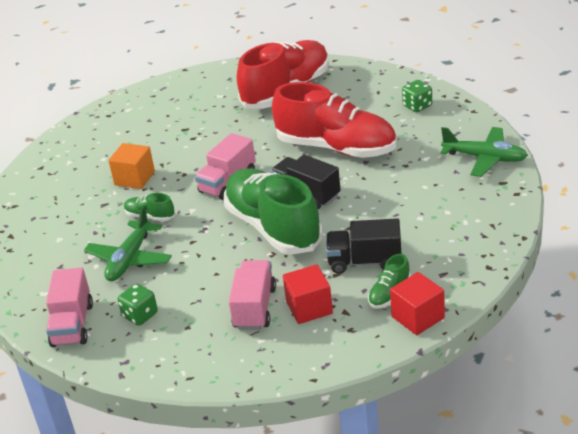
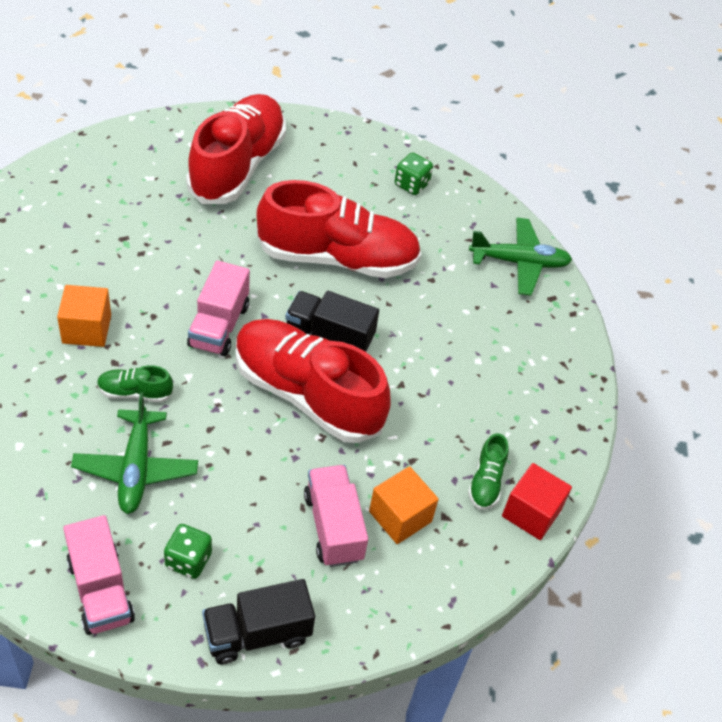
camera: 30 degrees left, 15 degrees up
green shoe [224,168,323,255] -> red shoe [236,319,391,443]
red cube [283,264,333,324] -> orange cube [369,466,439,544]
black truck [326,218,401,274] -> black truck moved to [202,579,315,664]

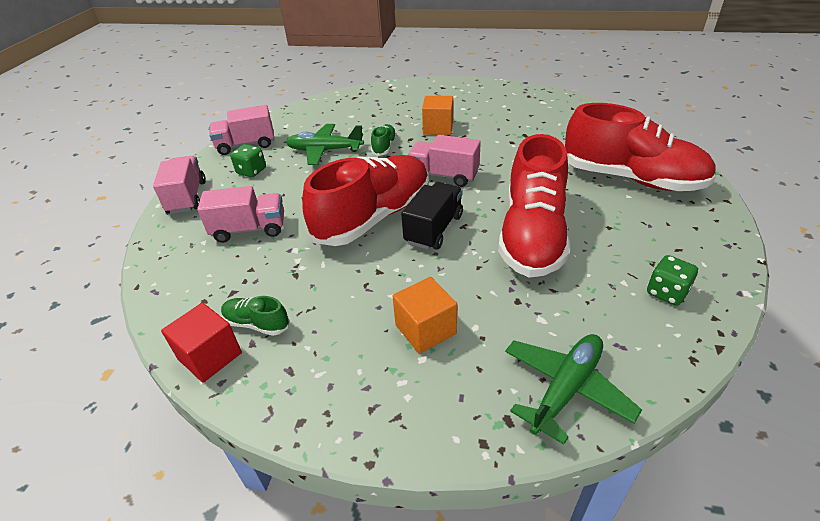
camera: 105 degrees right, 10 degrees down
black truck [202,579,315,664] -> pink truck [153,156,206,214]
orange cube [369,466,439,544] -> orange cube moved to [392,277,457,354]
green plane [469,218,572,295] -> green plane turned 150 degrees counterclockwise [505,334,642,445]

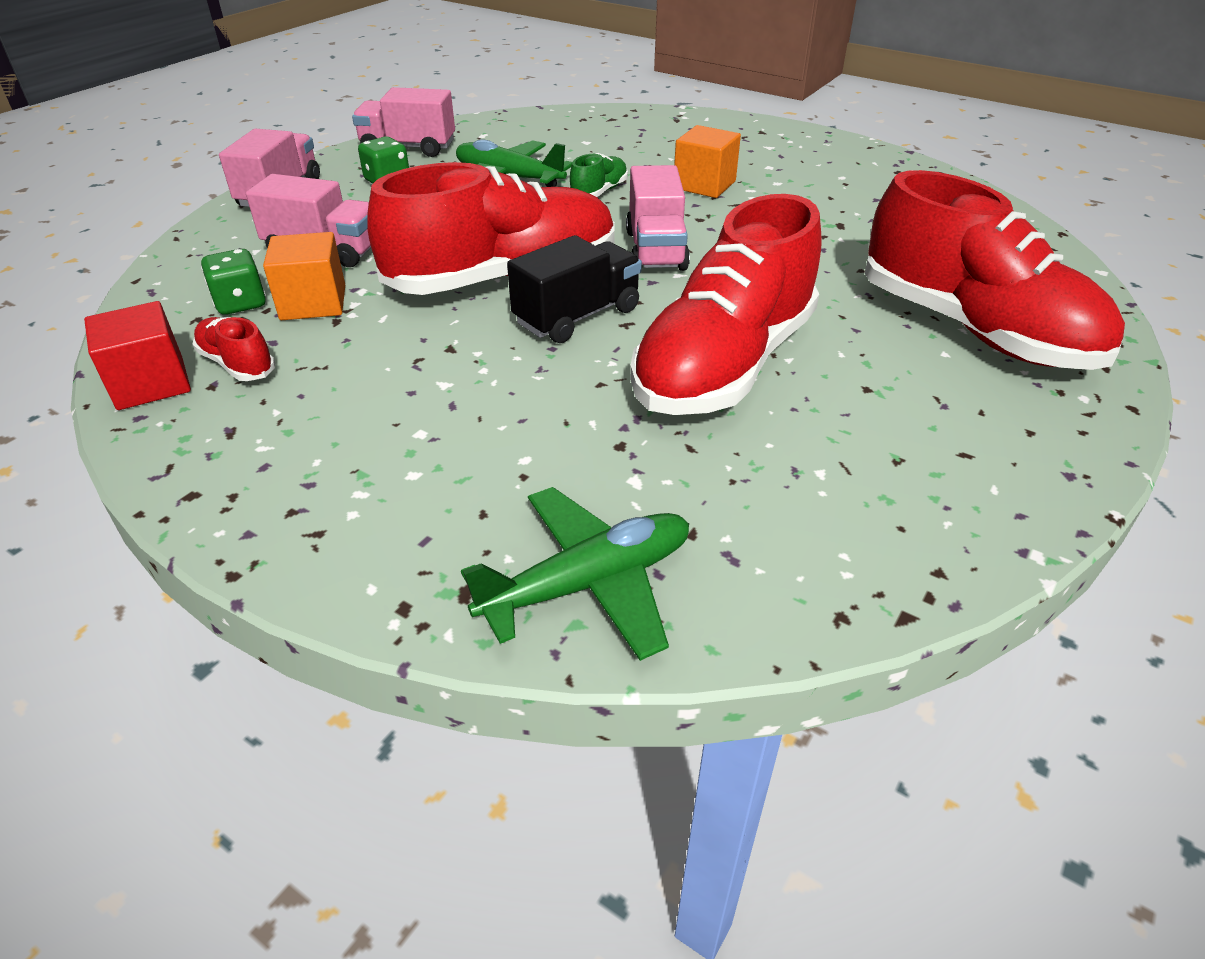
camera: 20 degrees right, 0 degrees up
green shoe [221,296,289,336] -> red shoe [192,317,275,381]
orange cube [392,277,457,354] -> orange cube moved to [263,232,345,320]
pink truck [408,135,481,187] -> pink truck turned 135 degrees counterclockwise [626,165,690,271]
green dice [647,255,698,306] -> green dice moved to [201,249,266,315]

